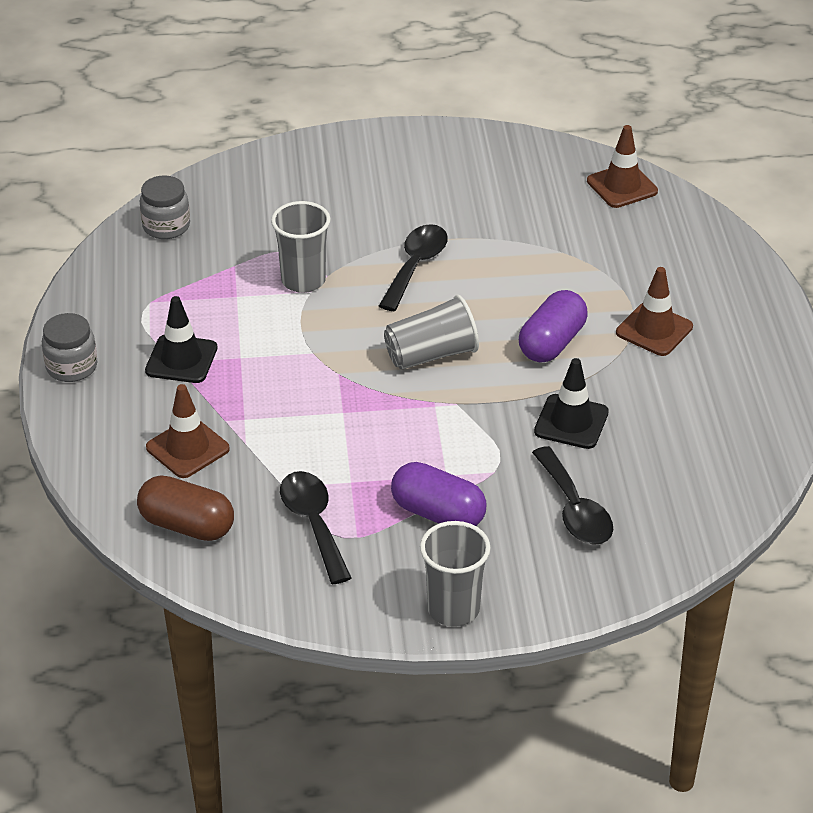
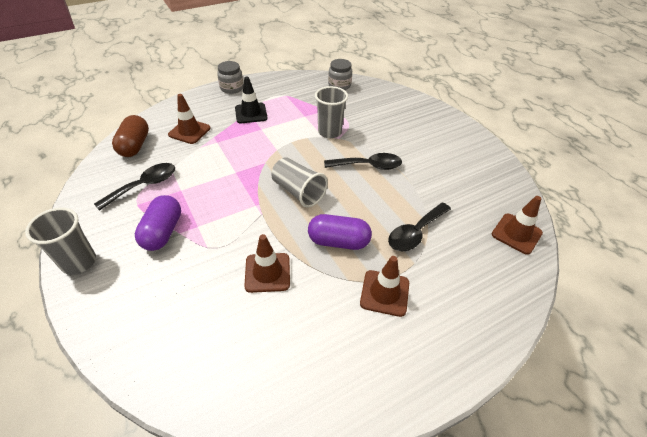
camera: 65 degrees right, 5 degrees up
black spoon [532,446,613,545] -> black spoon moved to [388,202,451,251]
black traffic cone [534,358,609,449] -> brown traffic cone [244,234,290,293]

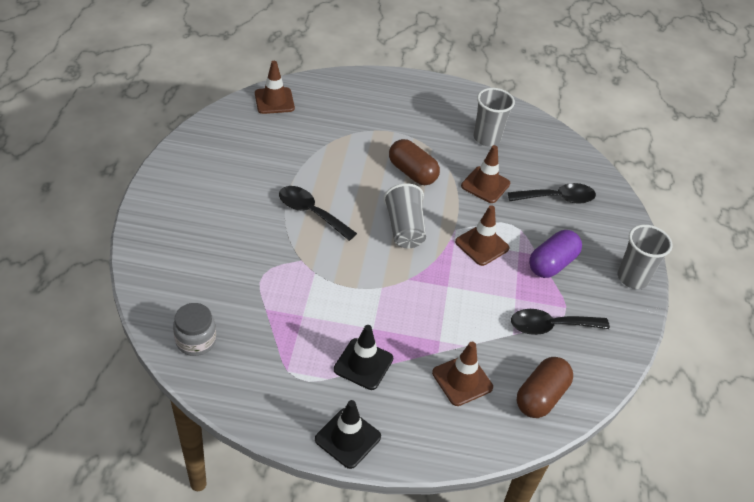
camera: 145 degrees left, 0 degrees up
grey jar [217,61,244,94] -> black traffic cone [315,400,381,469]
purple capsule [308,214,372,250] -> brown capsule [389,139,440,185]
grey cup [315,86,348,138] -> grey cup moved to [474,88,515,146]
brown traffic cone [360,256,409,317] -> brown traffic cone moved to [455,205,510,266]
black spoon [388,202,451,251] -> black spoon moved to [508,183,596,204]

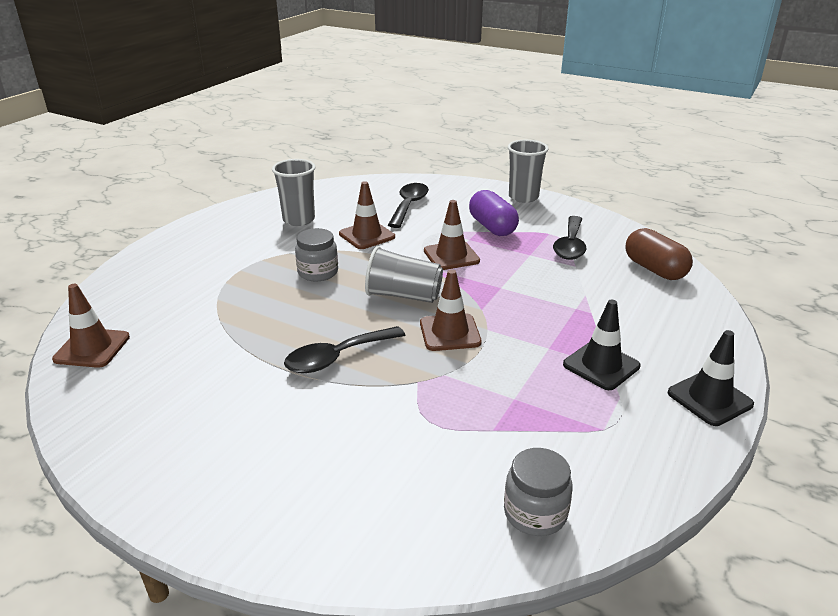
camera: 65 degrees left, 15 degrees down
brown capsule [389,139,440,185] -> grey jar [295,228,338,281]
brown traffic cone [432,342,493,406] -> brown traffic cone moved to [420,269,482,351]

